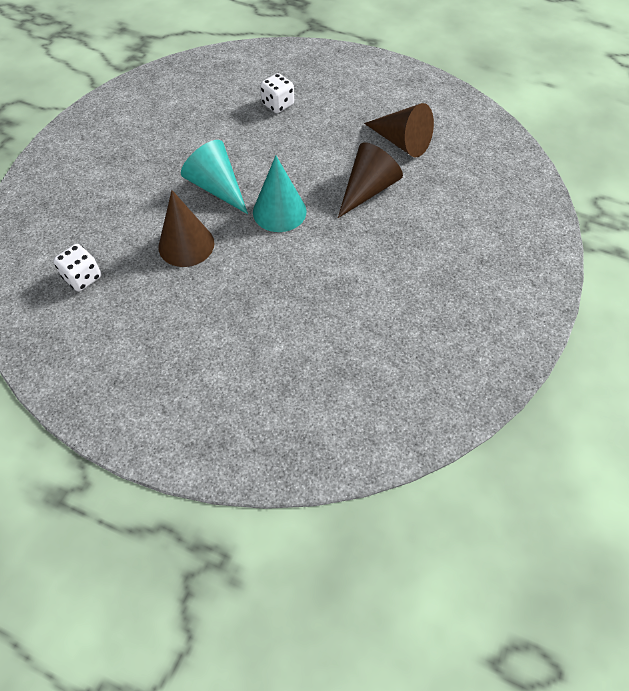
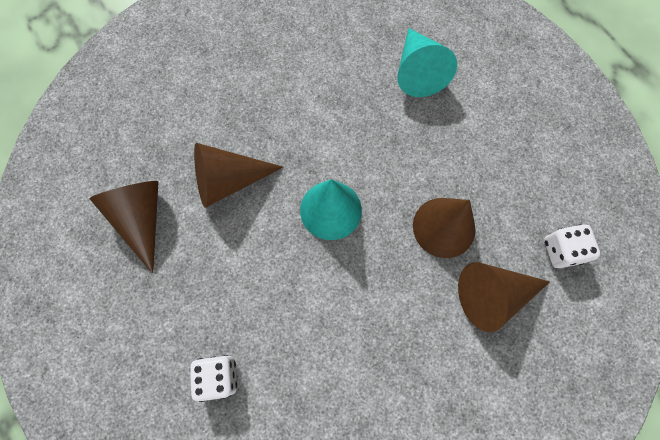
camera: 145 degrees left, 15 degrees up
turquoise cone [181,140,248,214] -> turquoise cone moved to [397,28,457,97]
none -> brown cone [458,262,550,332]

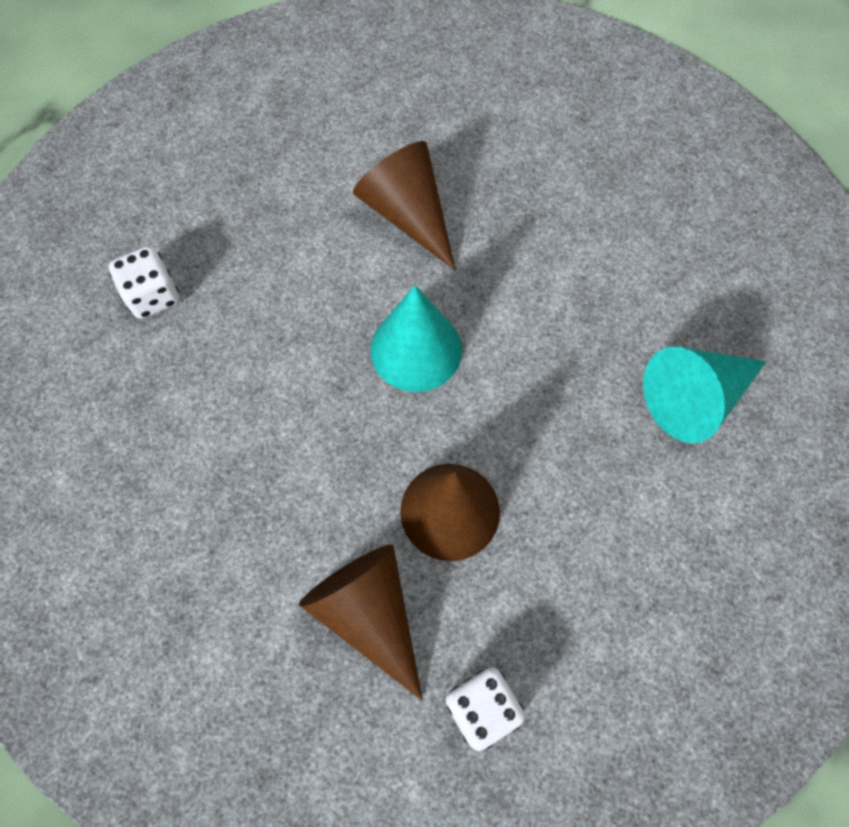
camera: 70 degrees right, 5 degrees down
brown cone [89,181,159,274] -> none

